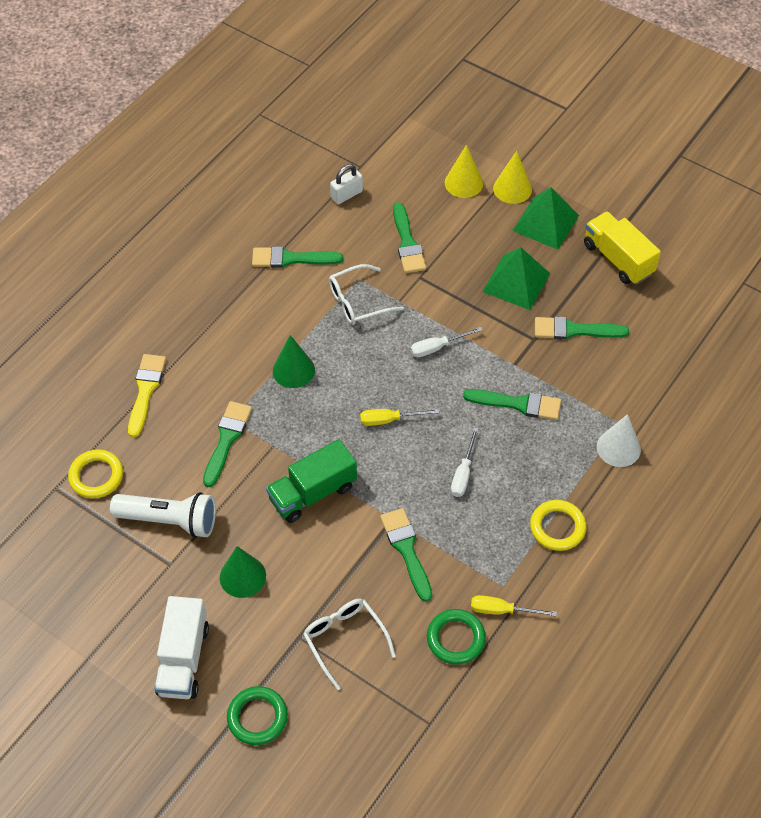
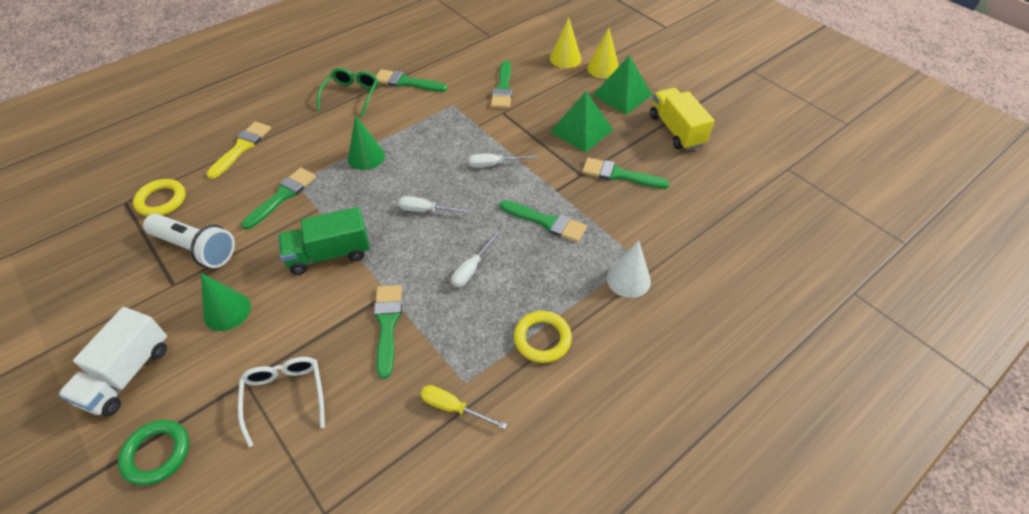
camera: 15 degrees right, 5 degrees down
white glasses [329,264,404,325] -> none
white padlock [330,164,363,204] -> none
yellow screwdriver [360,409,439,426] -> white screwdriver [398,196,471,213]
green ring [427,609,486,665] -> none
none -> green glasses [317,68,378,117]

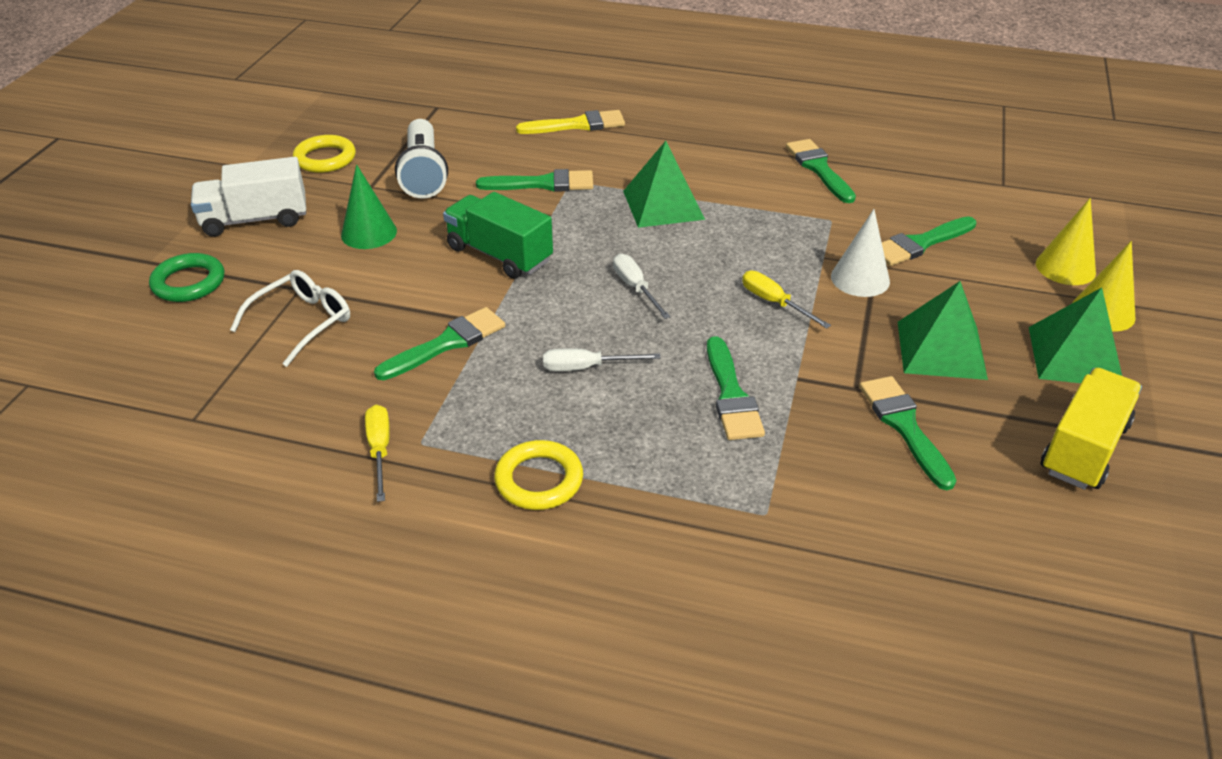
camera: 55 degrees right, 10 degrees down
yellow ring [133,179,186,216] -> yellow ring moved to [293,135,356,173]
green glasses [317,68,378,117] -> none
green cone [348,115,385,170] -> green pyramid [623,141,705,228]
white screwdriver [469,154,537,168] -> yellow screwdriver [742,271,831,329]
white cone [607,240,651,298] -> white cone moved to [831,209,890,297]

